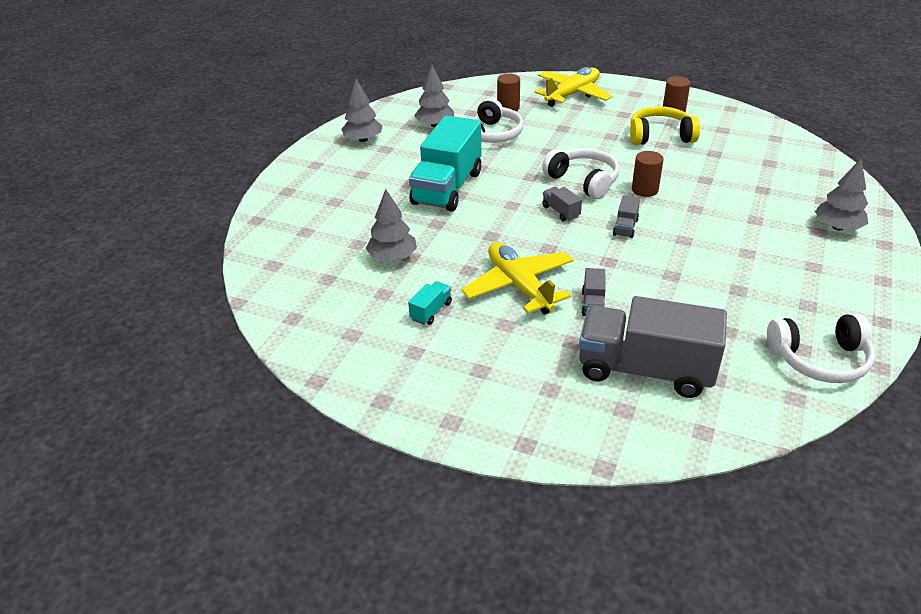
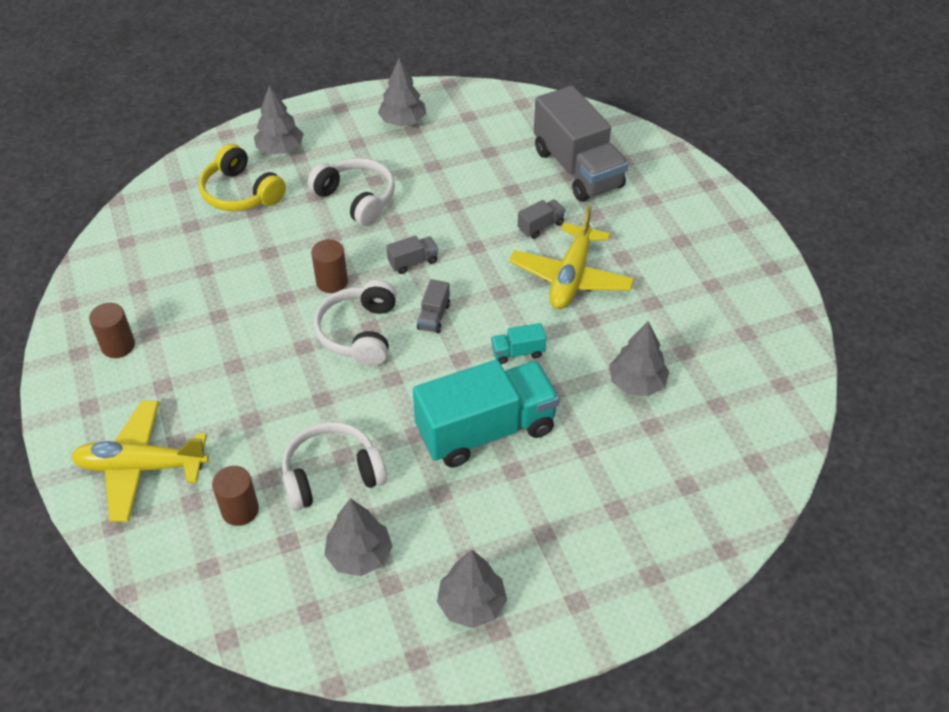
camera: 135 degrees left, 10 degrees up
turquoise truck [408,281,452,325] -> turquoise truck moved to [491,323,546,364]
yellow headphones [630,106,700,145] -> yellow headphones moved to [199,144,286,211]
white headphones [767,314,875,383] -> white headphones moved to [308,158,395,226]
none -> grey tree [378,58,426,126]

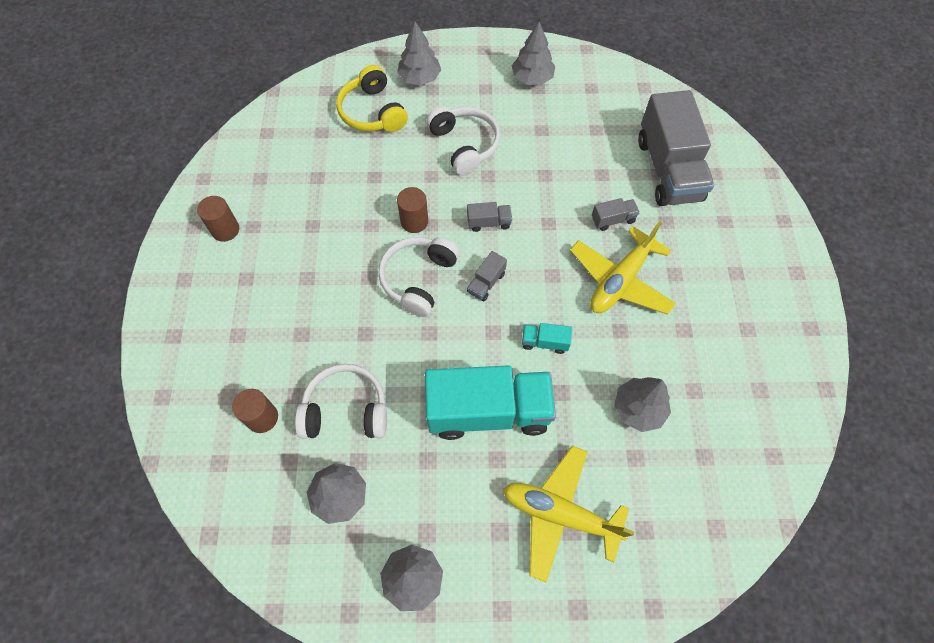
camera: 20 degrees right, 15 degrees up
yellow plane [71,401,209,522] -> yellow plane moved to [503,446,634,582]

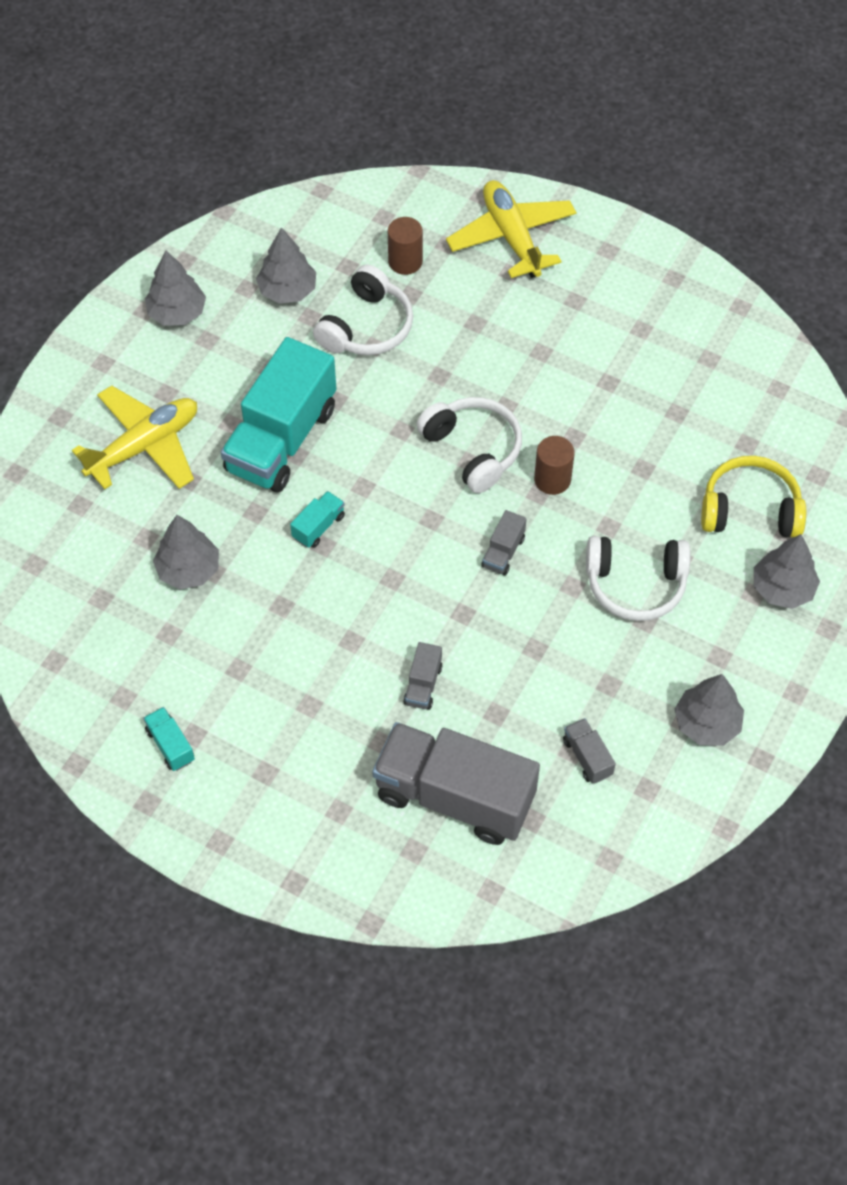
camera: 120 degrees right, 5 degrees down
brown cylinder [197,196,239,242] -> none
grey truck [467,251,507,301] -> grey truck moved to [563,718,616,784]
yellow plane [570,221,676,315] -> yellow plane moved to [446,180,577,278]
none -> turquoise truck [143,707,195,771]

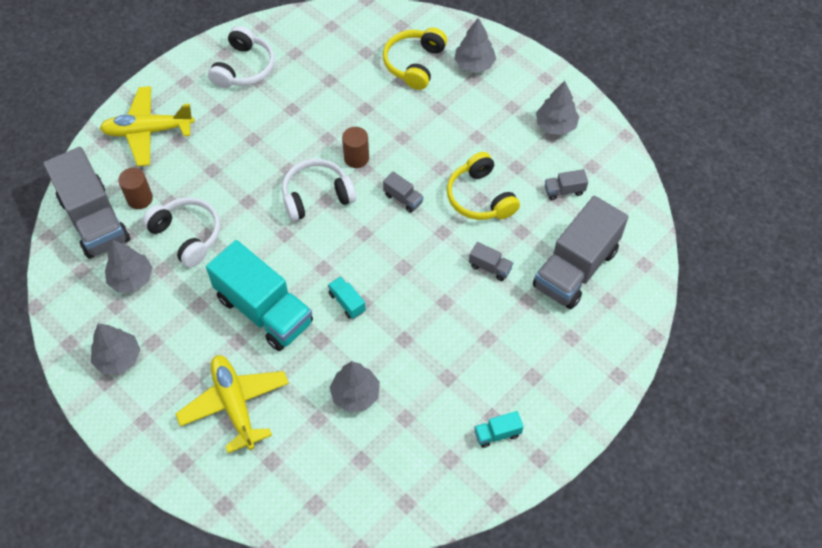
camera: 75 degrees left, 0 degrees up
white headphones [586,536,691,621] -> white headphones moved to [208,26,275,88]
none -> grey truck [43,147,130,259]
none -> yellow headphones [447,152,520,220]

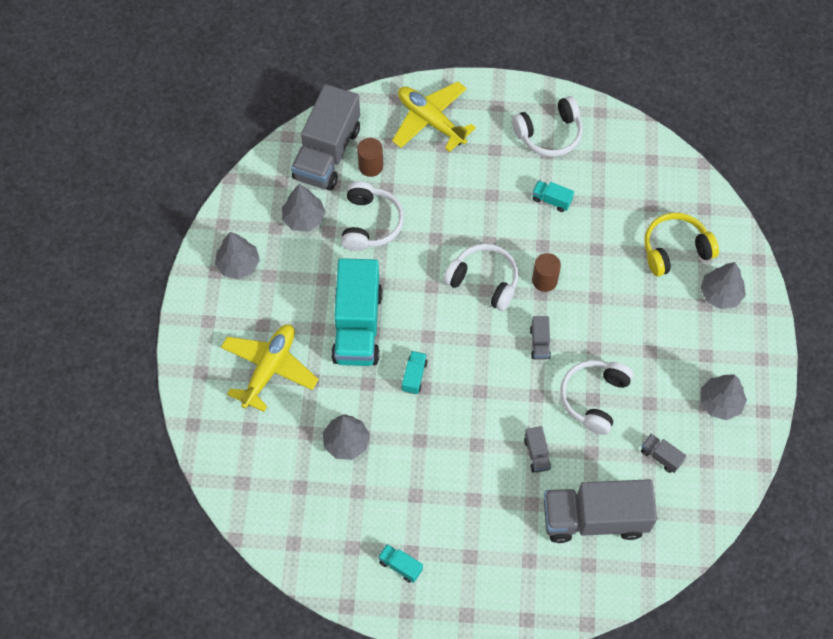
camera: 50 degrees right, 5 degrees up
yellow headphones [447,152,520,220] -> white headphones [560,360,633,435]
none -> turquoise truck [532,181,574,212]

